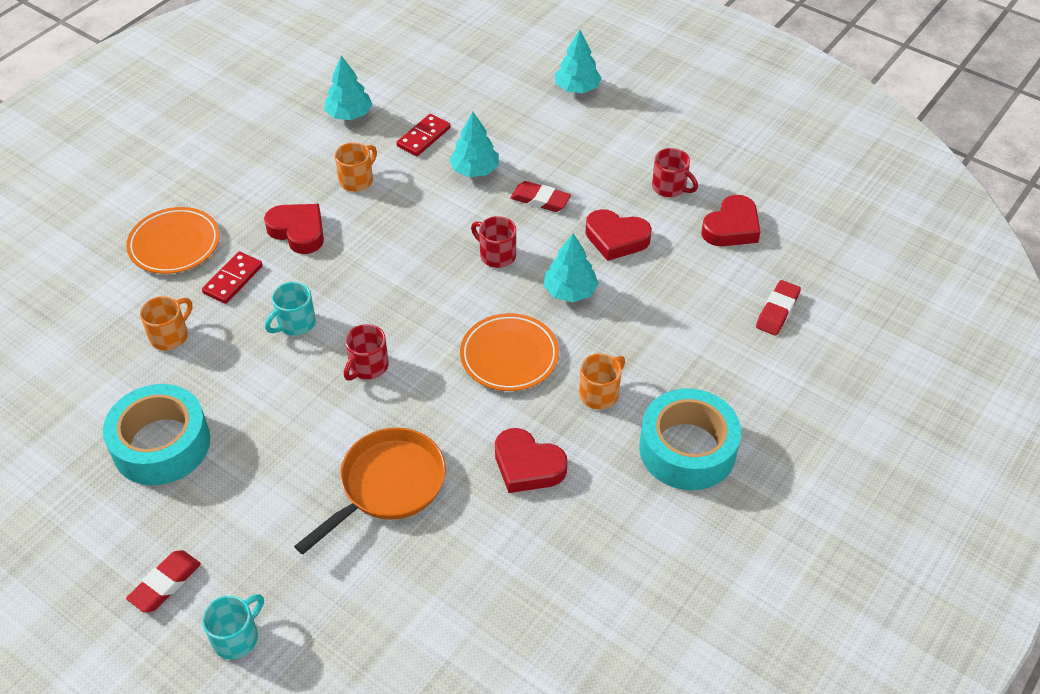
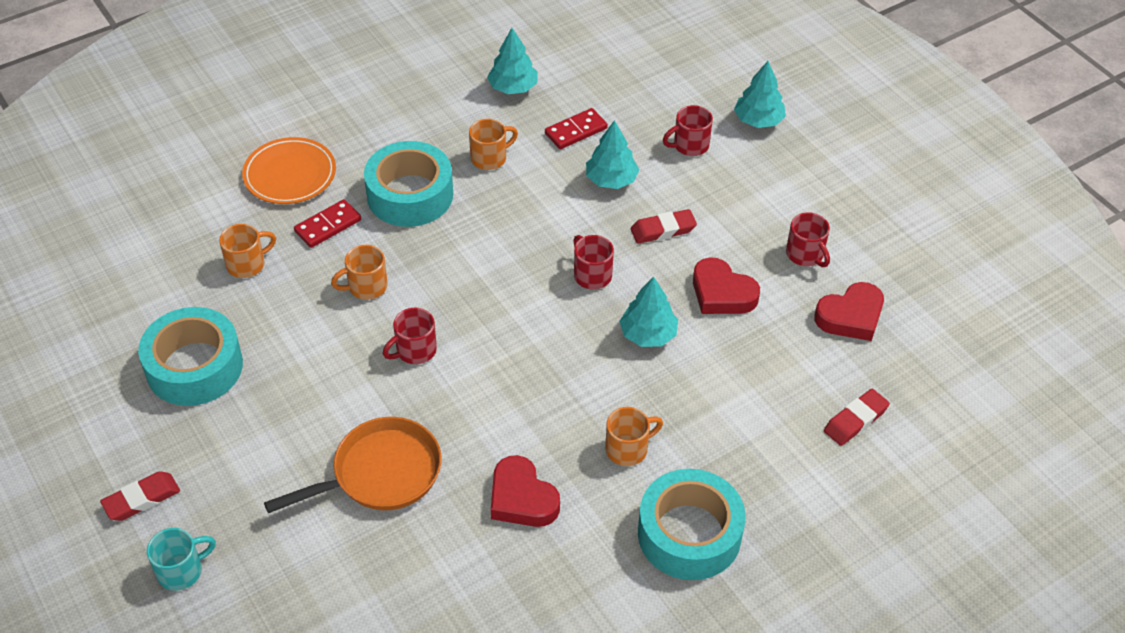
camera: 20 degrees right, 0 degrees up
red heart [264,204,324,254] -> turquoise tape [364,141,453,227]
turquoise mug [265,282,316,336] -> orange mug [331,245,388,300]
orange plate [460,313,559,391] -> none
red eraser [510,181,571,212] -> red eraser turned 60 degrees counterclockwise [631,209,697,244]
none -> red mug [663,105,713,156]

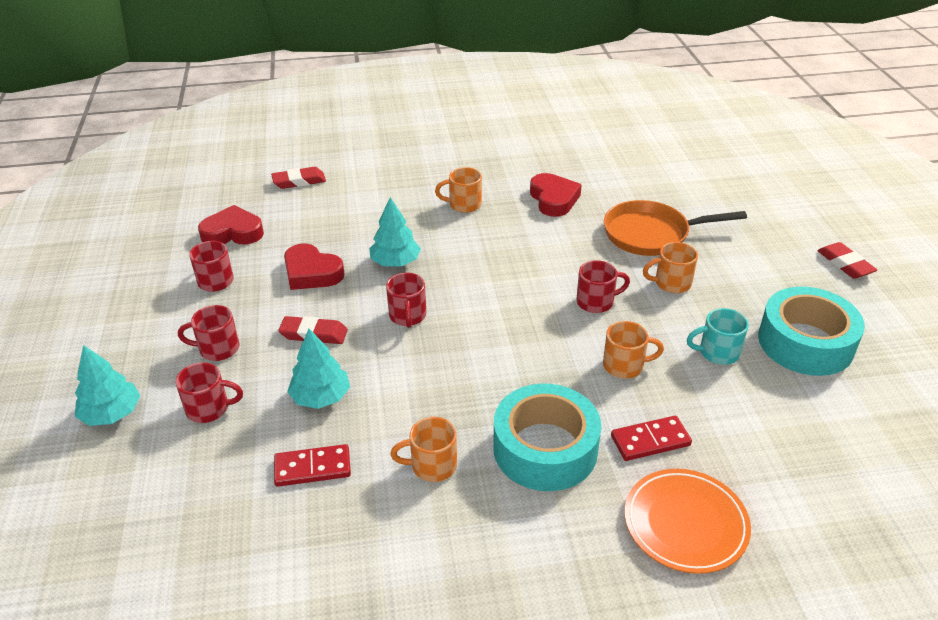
camera: 155 degrees left, 10 degrees down
red eraser [100,471,180,521] -> red eraser turned 75 degrees clockwise [817,242,877,279]
turquoise mug [147,528,216,591] -> turquoise mug moved to [687,308,749,365]
orange mug [219,224,276,278] -> orange mug moved to [643,242,698,293]
turquoise tree [487,28,538,94] -> none
turquoise tape [638,469,746,580] -> none
red heart [693,257,760,314] -> red heart turned 150 degrees clockwise [284,244,345,290]
none -> red mug [178,305,239,361]

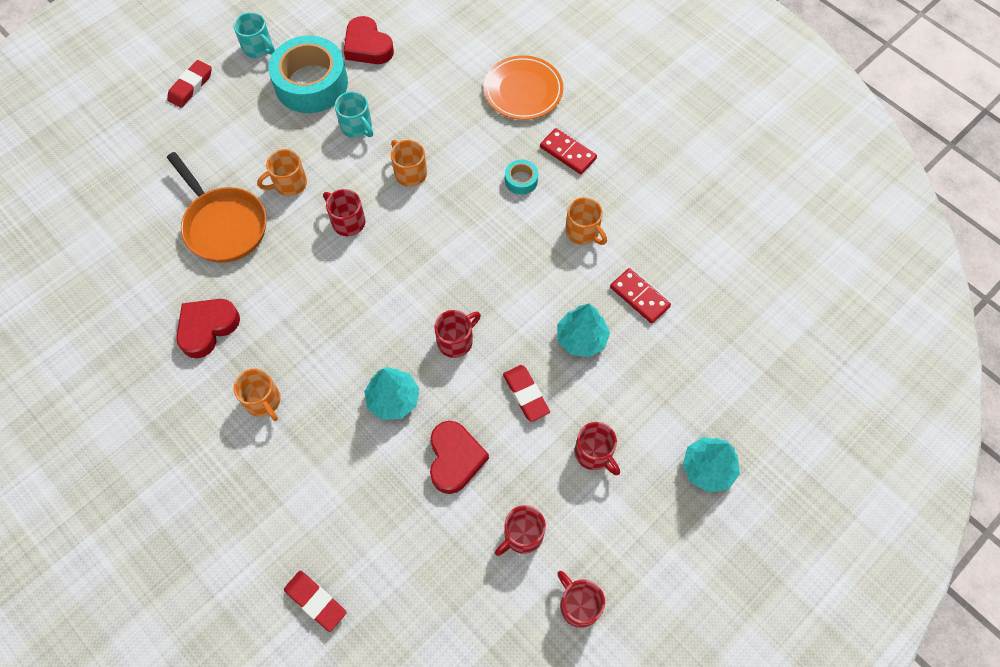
camera: 125 degrees left, 25 degrees up
red mug [175,362,243,423] -> red mug moved to [557,571,605,628]
red heart [198,205,264,245] -> red heart moved to [344,16,394,64]
turquoise tape [493,384,601,491] -> turquoise tape [505,160,538,195], size x0.43
red domino [611,416,692,461] -> red domino moved to [540,128,597,174]
orange mug [643,242,698,293] -> orange mug turned 105 degrees clockwise [257,149,307,196]
none -> turquoise mug [233,12,275,58]

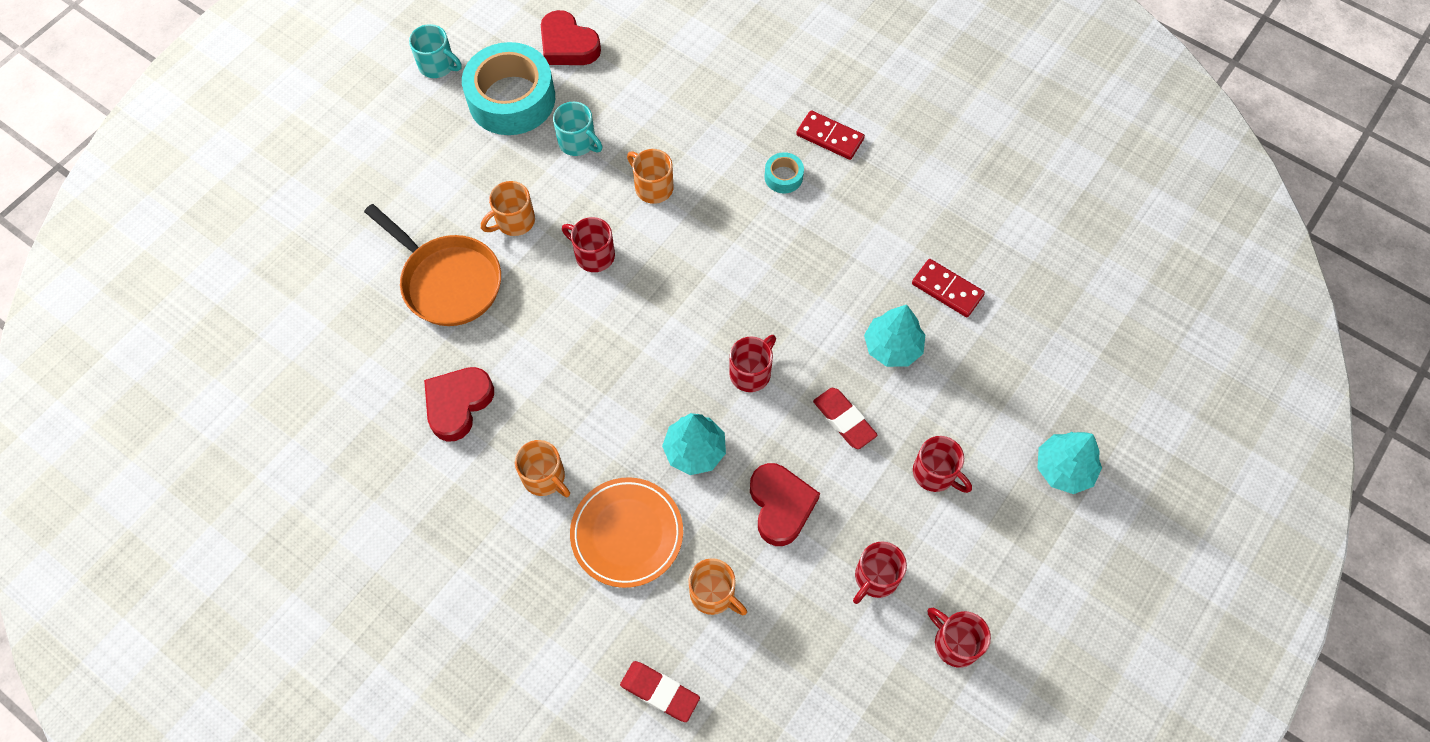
camera: 10 degrees left, 0 degrees up
red eraser [167,60,212,108] -> none
orange plate [484,55,563,120] -> orange plate moved to [570,477,683,588]
orange mug [565,197,607,245] -> orange mug moved to [688,558,747,615]

